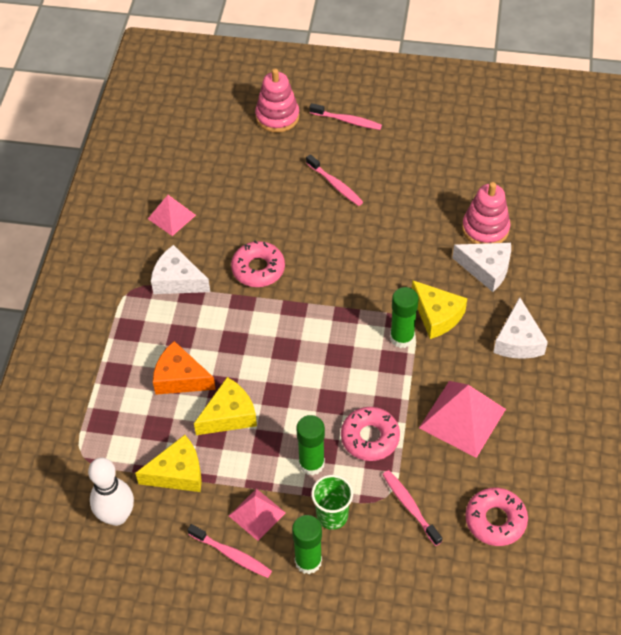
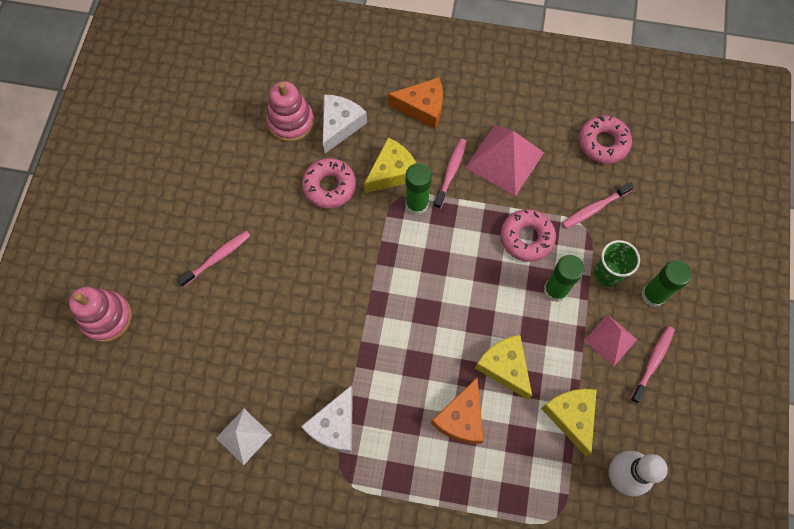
camera: 90 degrees left, 15 degrees up
pink pyramid [148,195,196,236] -> white pyramid [216,409,272,465]
pink donut [231,241,285,287] -> pink donut moved to [302,158,356,209]
pink toothbrush [310,103,382,130] -> pink toothbrush moved to [434,139,467,209]
white cheese [493,297,548,359] -> orange cheese [388,77,443,129]

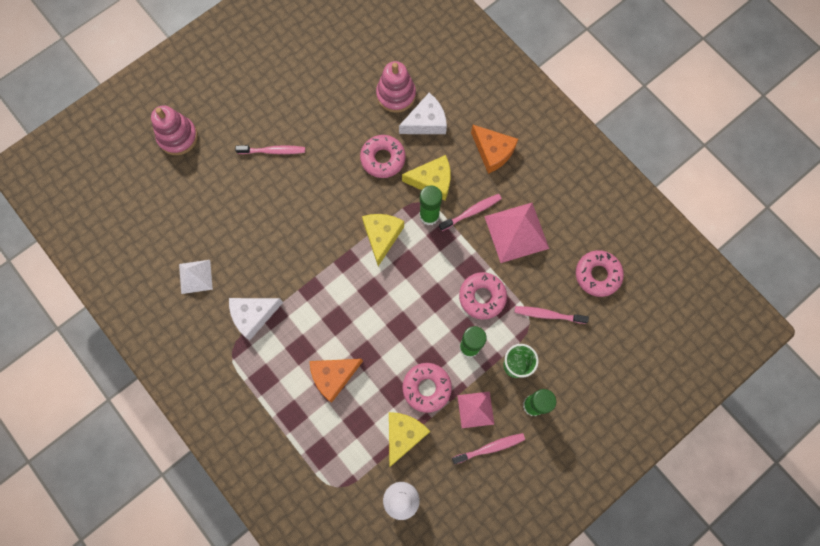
camera: 40 degrees right, 5 degrees up
yellow cheese [475,335,532,400] -> yellow cheese moved to [362,214,404,266]
none -> pink donut [403,363,452,413]

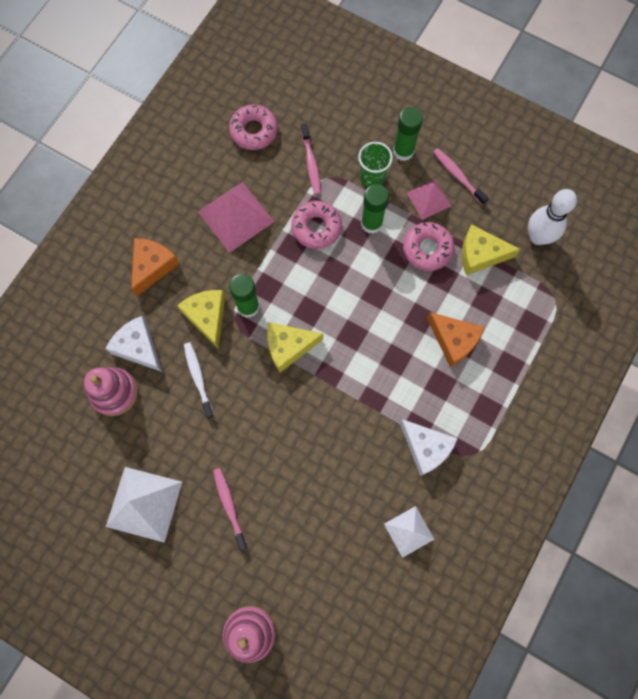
camera: 110 degrees left, 0 degrees up
pink donut [360,135,406,178] -> white toothbrush [184,342,214,419]
pink toothbrush [439,194,502,231] -> none
none -> white pyramid [106,467,182,543]

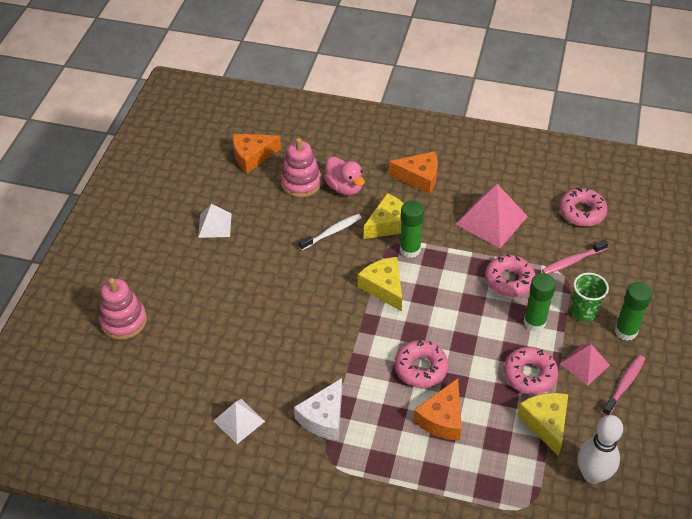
camera: 75 degrees right, 25 degrees down
white cheese [105,316,162,372] -> pink duck [324,157,365,195]
white pyramid [106,467,182,543] -> white pyramid [198,204,232,238], size x0.60
pink toothbrush [213,468,248,551] -> none
none -> orange cheese [233,134,281,173]
none -> pink donut [395,340,448,388]

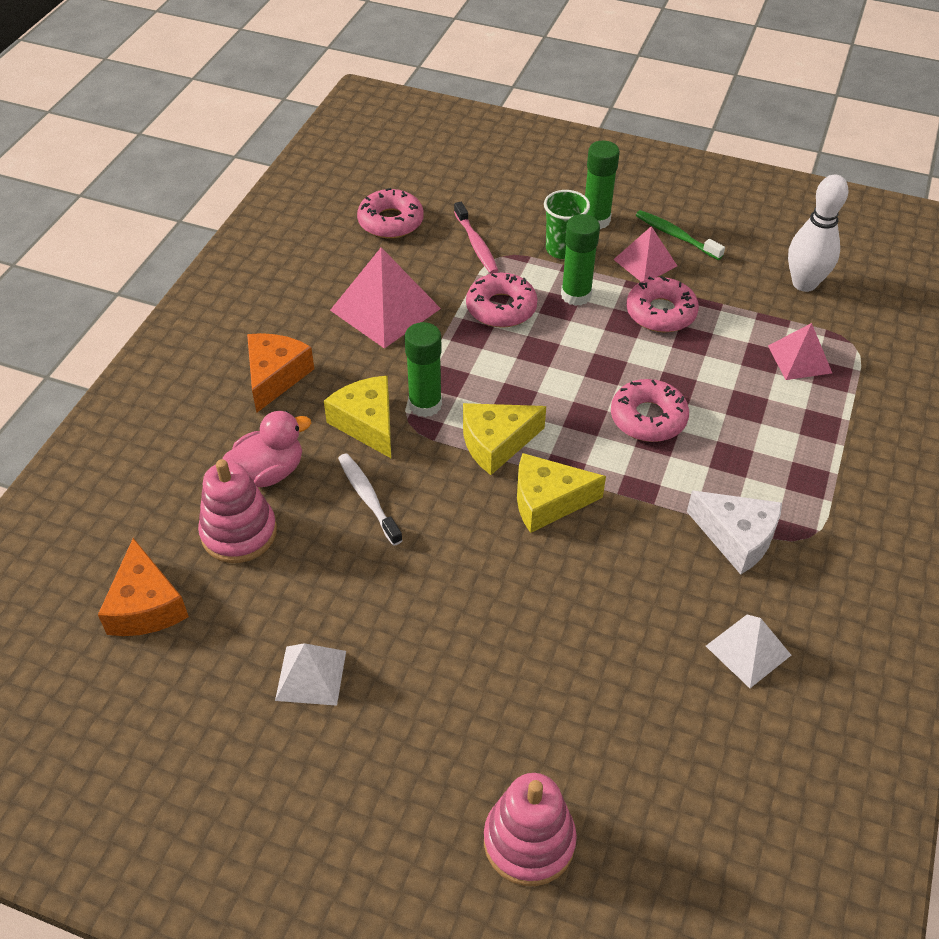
camera: 85 degrees left, 0 degrees up
orange cheese [413,378,462,441] -> none
yellow cheese [518,393,568,456] -> yellow cheese moved to [517,453,606,533]
pink toothbrush [602,355,645,416] -> green toothbrush [636,210,725,260]
none -> pink pyramid [768,323,832,380]

